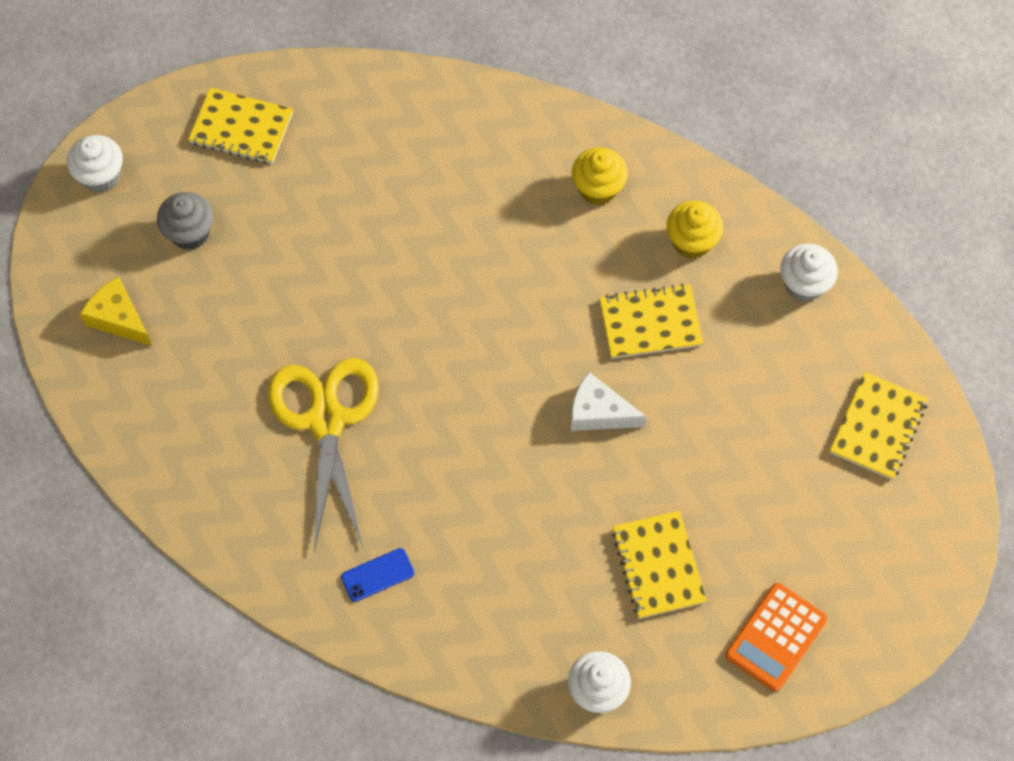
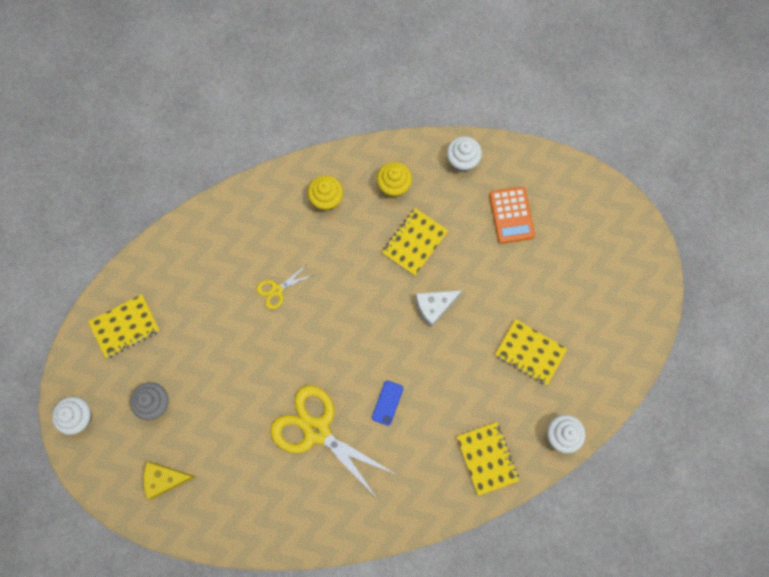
camera: 45 degrees left, 10 degrees up
blue phone [341,548,414,602] -> blue phone moved to [372,381,403,426]
orange calculator [725,583,828,692] -> orange calculator moved to [489,187,535,244]
yellow notebook [830,372,928,480] -> yellow notebook moved to [457,422,519,496]
none -> yellow scissors [256,265,313,310]

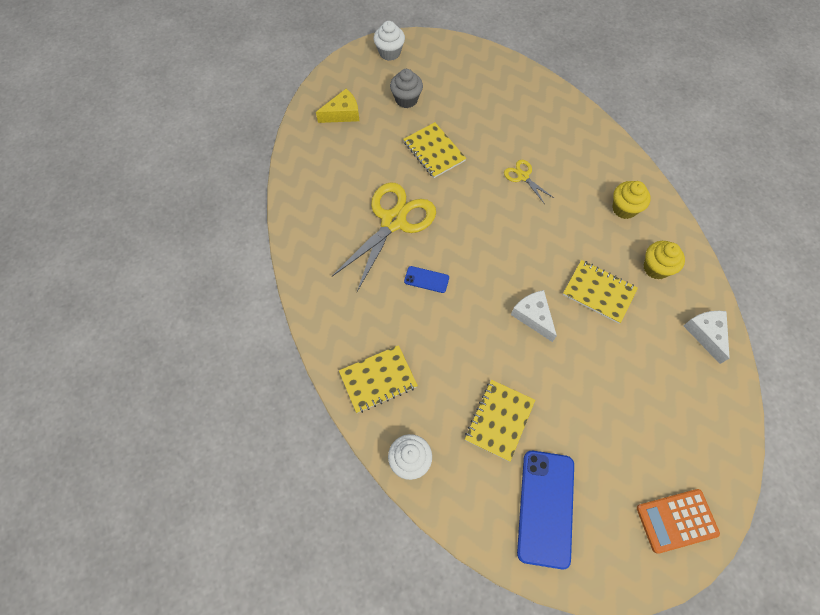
camera: 85 degrees right, 10 degrees down
yellow notebook [88,294,160,358] -> yellow notebook moved to [403,122,466,178]
yellow cheese [143,462,196,499] -> yellow cheese turned 75 degrees clockwise [316,89,359,123]
white cupcake [447,136,482,172] -> white cheese [683,311,730,364]
orange calculator [489,187,535,244] -> orange calculator moved to [637,489,720,553]
none -> blue phone [517,451,574,569]

